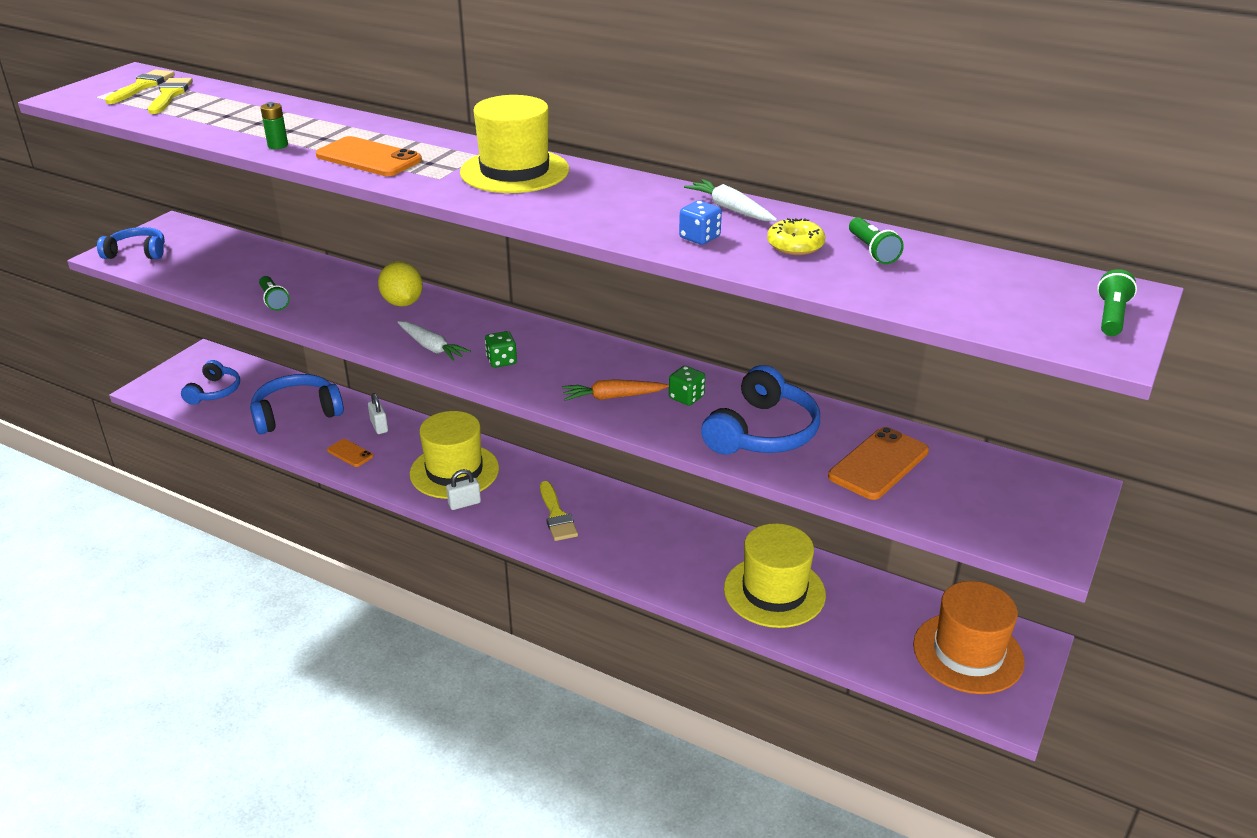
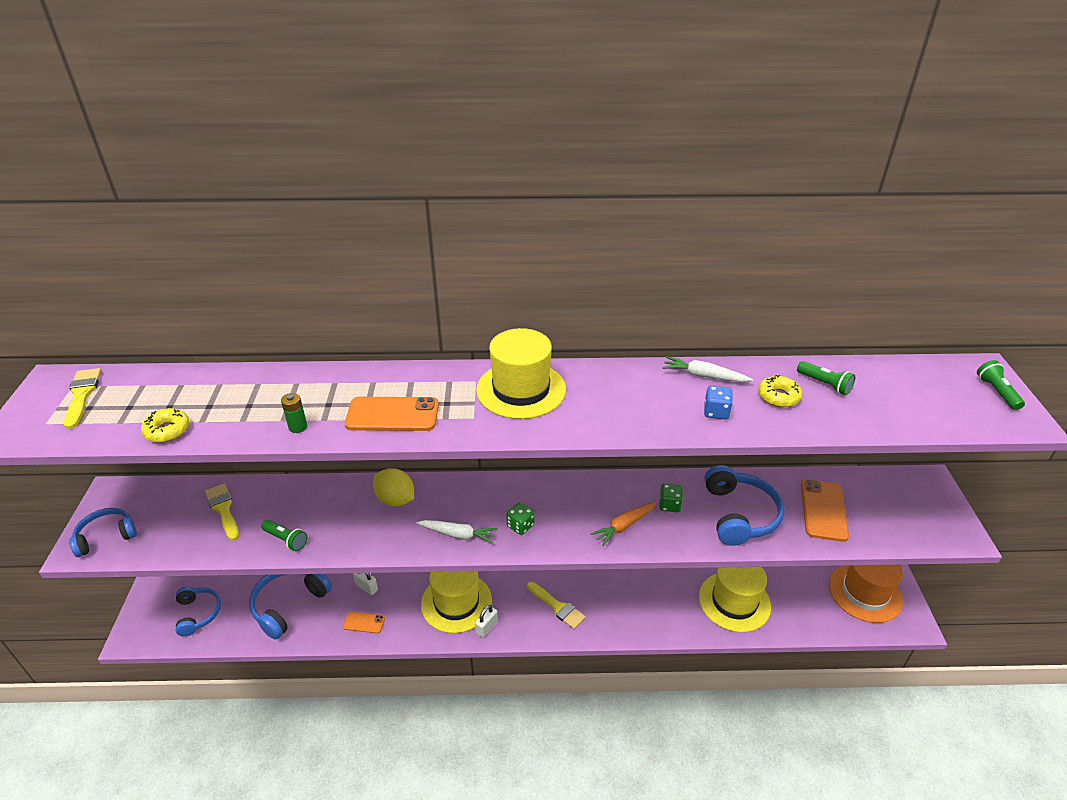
camera: 30 degrees left, 5 degrees up
yellow brush [148,78,193,114] -> yellow brush moved to [205,484,239,541]
none -> yellow donut [141,408,189,443]

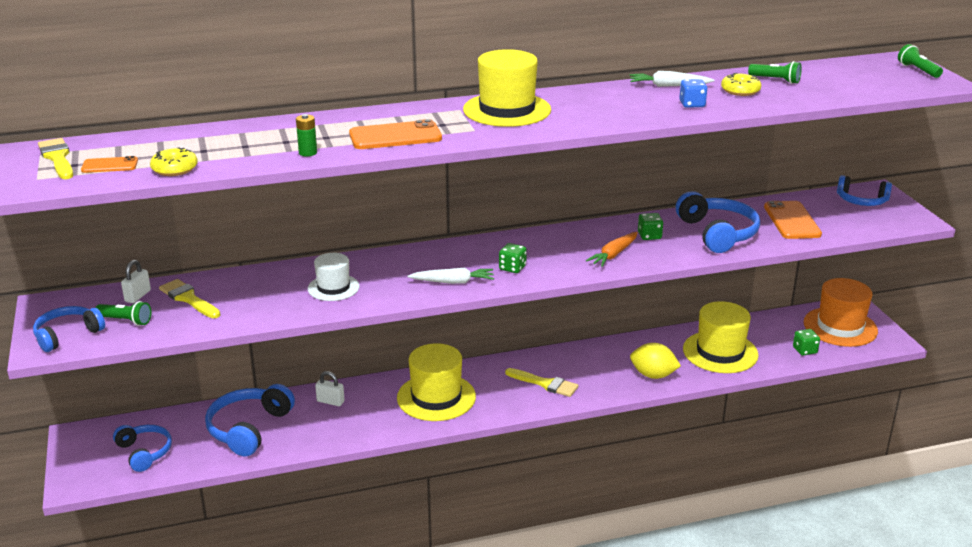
camera: 15 degrees left, 10 degrees down
green flashlight [261,520,307,551] -> green flashlight moved to [95,301,151,326]
orange phone [343,611,385,634] -> orange phone moved to [81,156,138,173]
yellow lemon [373,468,414,506] -> yellow lemon moved to [630,343,681,379]
white padlock [475,605,498,638] -> white padlock moved to [121,260,151,303]
none -> white hat [308,253,360,301]
none -> green dice [793,329,820,355]
none -> blue headphones [837,175,892,206]

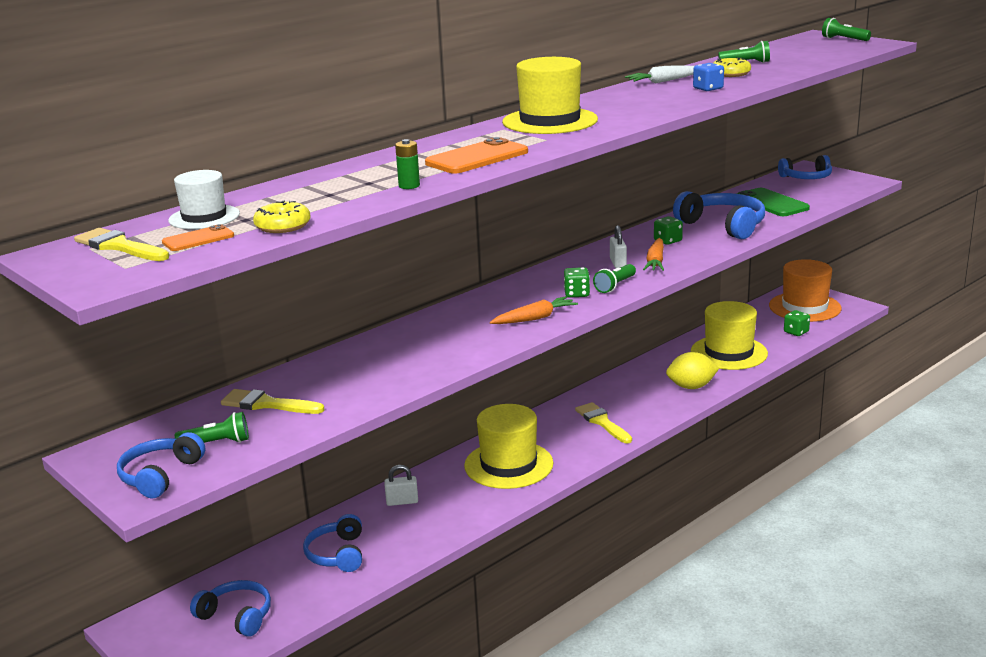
camera: 25 degrees left, 5 degrees down
white padlock [121,260,151,303] -> white padlock moved to [610,225,627,268]
blue headphones [205,384,295,456] -> blue headphones [303,514,362,572], size x0.66
white hat [308,253,360,301] -> white hat moved to [168,170,240,229]
white carrot [408,268,494,284] -> orange carrot [490,296,578,324]
yellow brush [505,368,578,397] -> yellow brush turned 120 degrees counterclockwise [575,402,632,443]
orange phone [764,201,822,239] -> green phone [737,188,810,216]
none -> green flashlight [593,264,636,293]

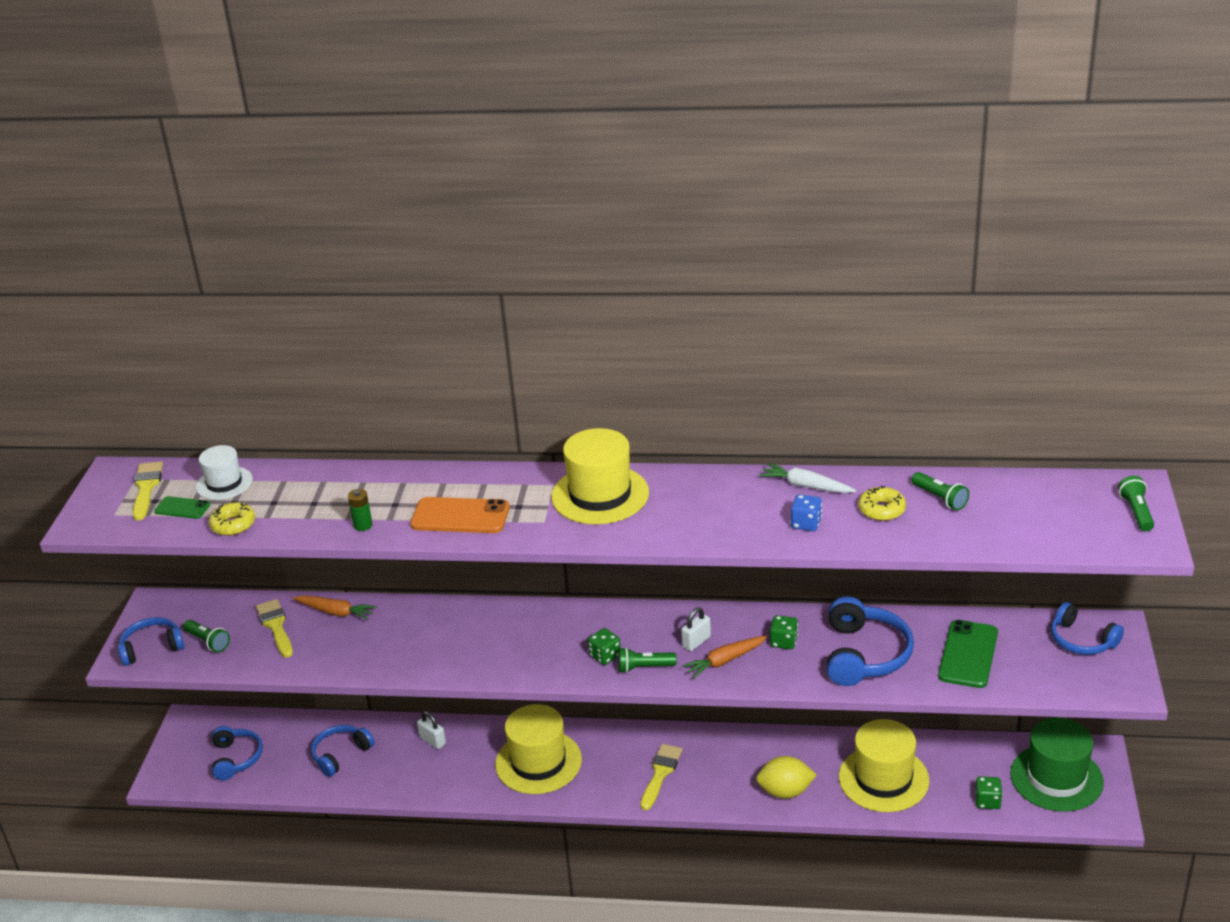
camera: 50 degrees right, 10 degrees up
orange phone [162,224,234,251] -> green phone [154,496,210,519]
orange carrot [490,296,578,324] -> orange carrot moved to [293,595,377,620]
yellow lemon [666,352,719,389] -> yellow lemon turned 45 degrees counterclockwise [756,756,817,799]
orange hat [769,259,842,322] -> green hat [1010,718,1104,812]

